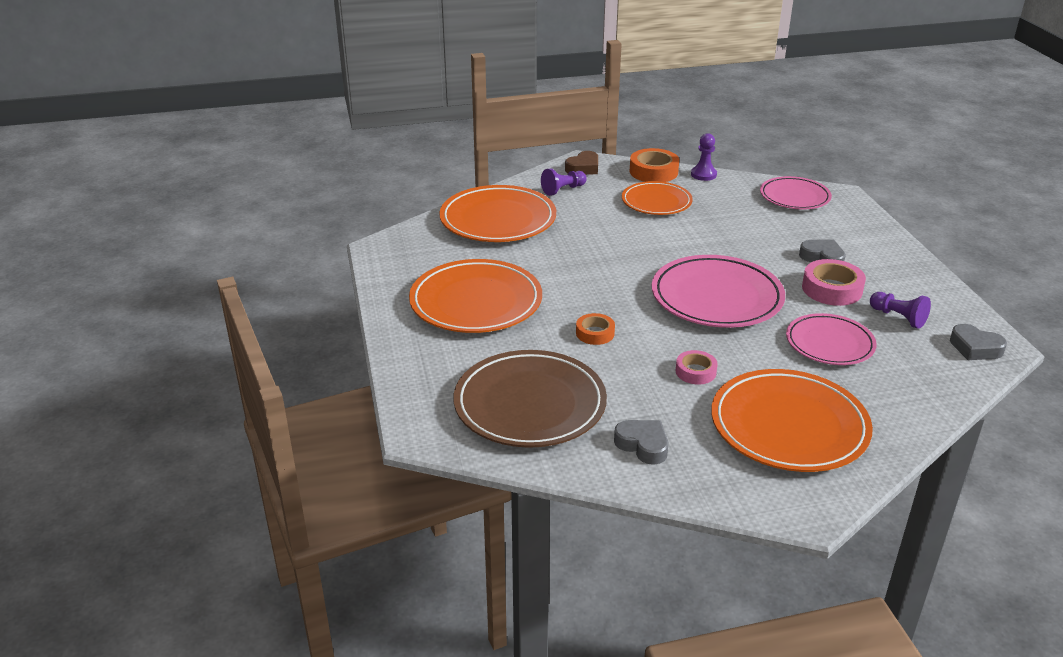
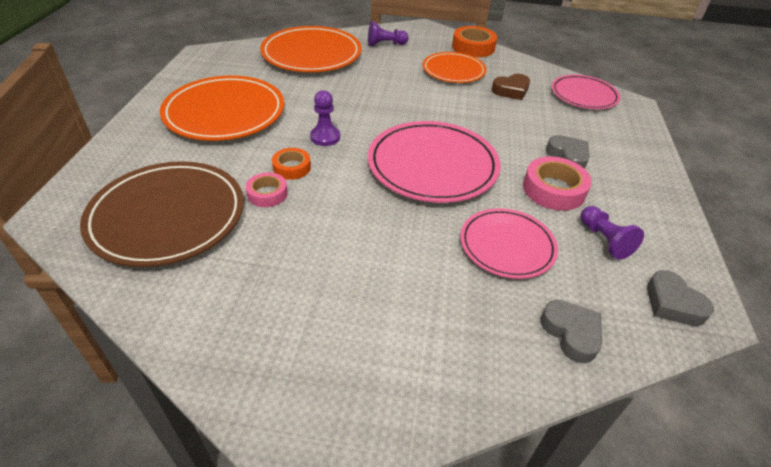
camera: 20 degrees right, 10 degrees up
brown heart [565,151,598,175] -> brown heart moved to [492,74,530,100]
grey heart [614,420,669,465] -> grey heart moved to [540,300,602,363]
pink tape [675,350,718,384] -> pink tape moved to [246,172,288,207]
purple pawn [691,133,717,181] -> purple pawn moved to [310,90,340,146]
orange plate [711,369,873,472] -> none

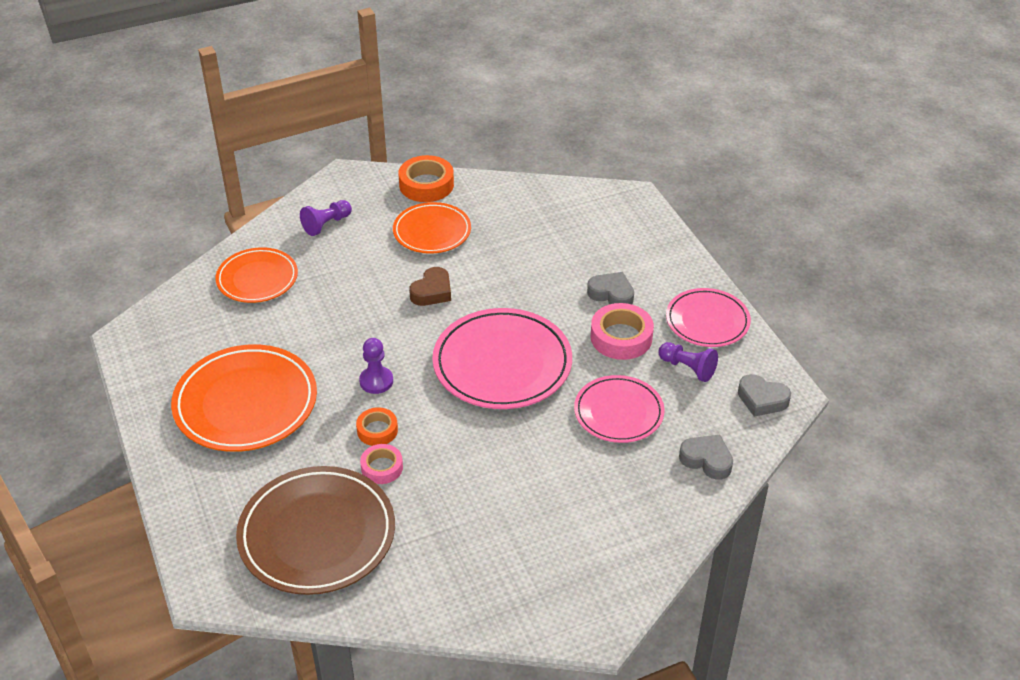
camera: 30 degrees left, 0 degrees up
orange plate [260,26,362,72] -> orange plate [216,247,298,303], size x0.62
brown heart [492,74,530,100] -> brown heart moved to [409,267,451,306]
pink plate [551,75,621,109] -> pink plate moved to [666,288,751,347]

